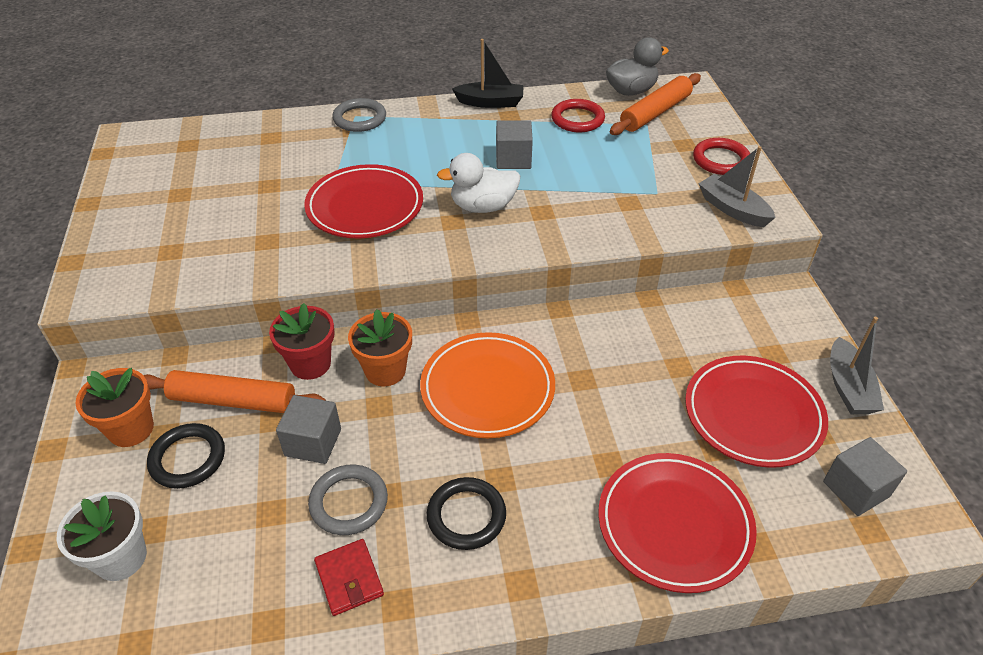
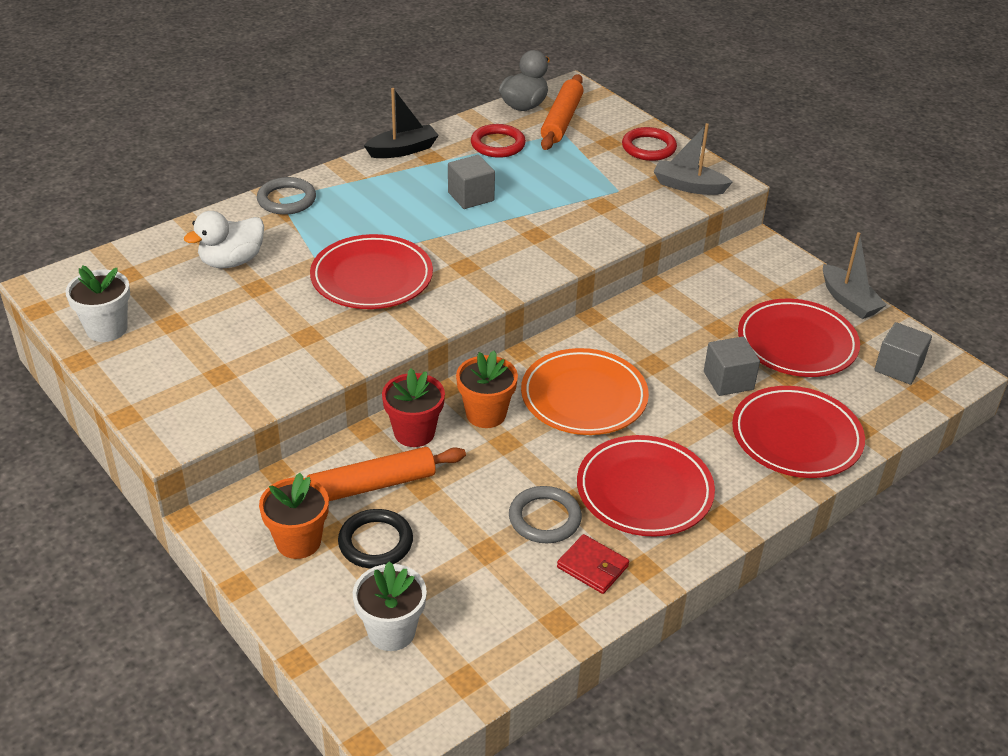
camera: 30 degrees left, 5 degrees down
grey cube [276,395,341,464] -> grey cube moved to [704,336,760,396]
black ring [426,477,506,550] -> red plate [577,435,715,537]
white duck [437,153,520,213] -> white duck moved to [184,211,264,268]
none -> white flower pot [65,265,130,342]

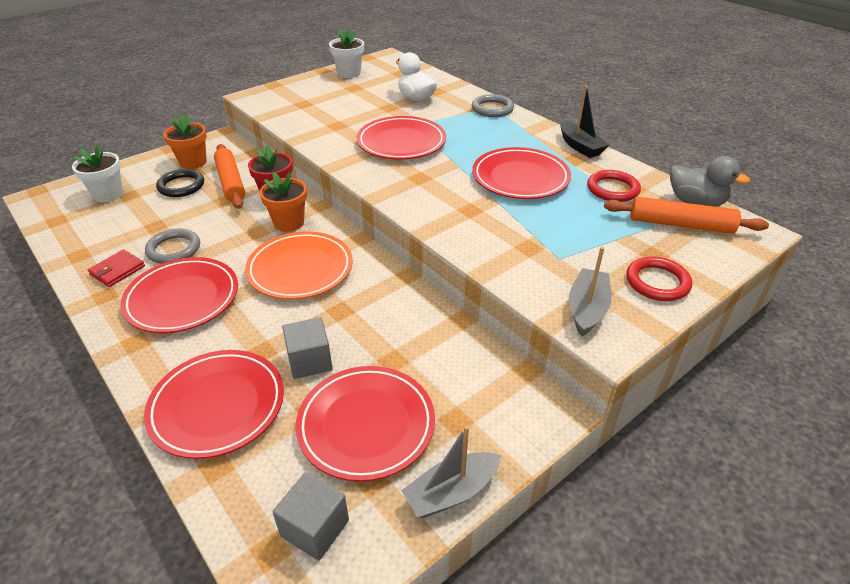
camera: 90 degrees right, 0 degrees up
grey cube [448,155,495,209] -> red plate [472,147,571,199]

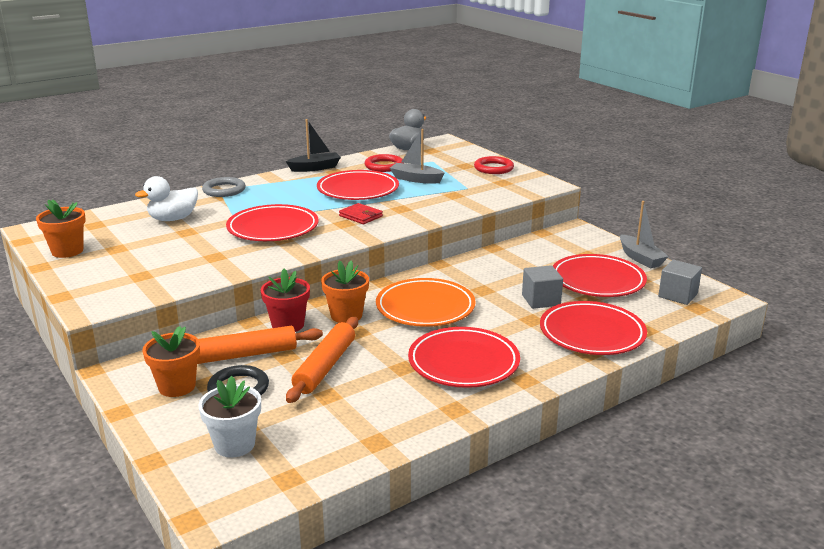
camera: 85 degrees left, 15 degrees down
red wallet [88,249,145,287] -> red wallet moved to [339,203,383,224]
grey ring [145,228,200,264] -> none
white flower pot [329,29,364,78] -> orange flower pot [36,199,86,258]
grey boat [569,247,612,337] -> grey boat moved to [390,129,445,184]
orange rolling pin [604,197,769,234] -> orange rolling pin moved to [286,317,358,403]

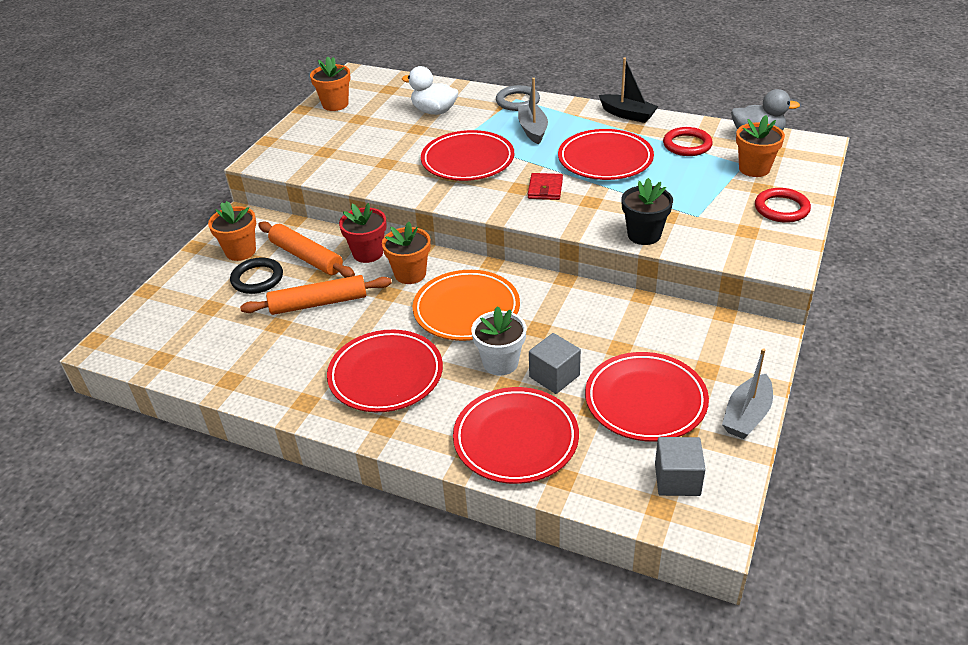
camera: 60 degrees right, 15 degrees up
white flower pot [198,376,261,458] -> white flower pot moved to [471,306,526,375]
grey boat [390,129,445,184] -> grey boat moved to [518,78,548,144]
none -> black flower pot [621,178,673,245]
none -> orange flower pot [736,115,785,177]

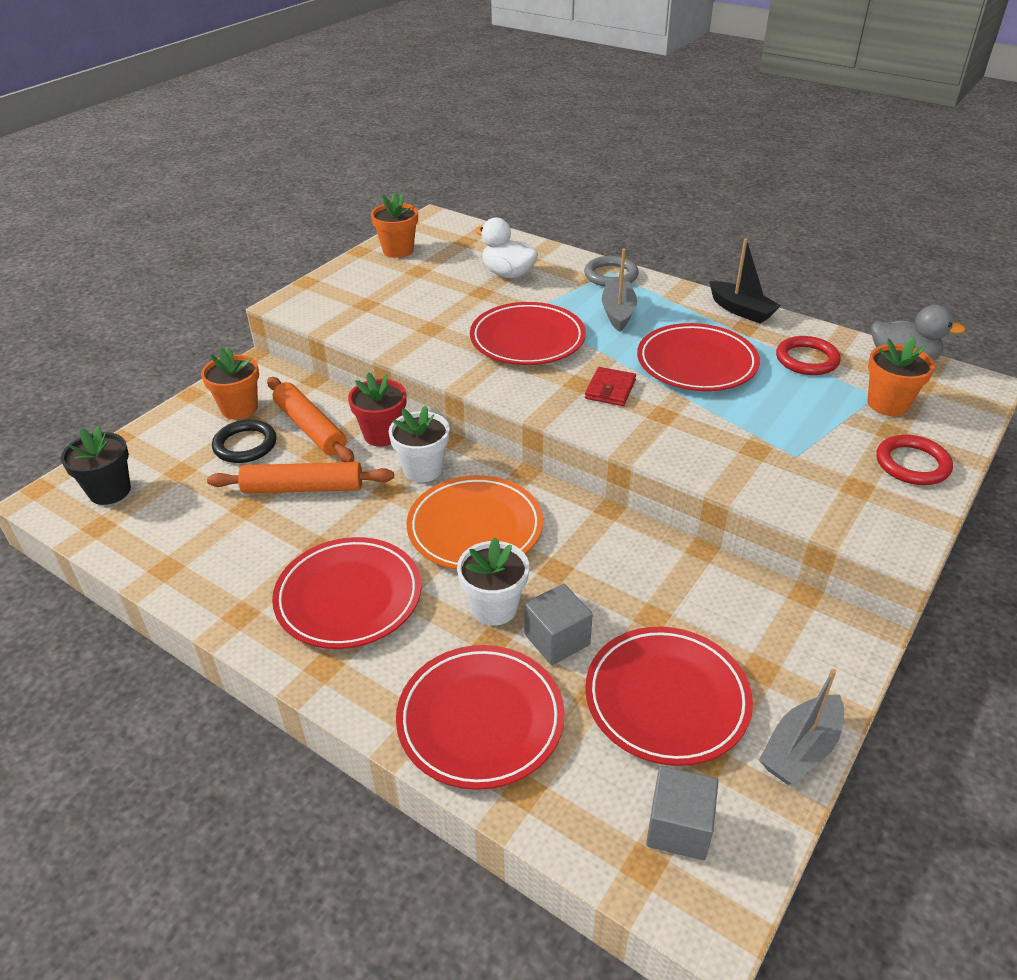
camera: 10 degrees right, 0 degrees up
orange flower pot [382,222,431,284] -> white flower pot [389,406,450,482]
black flower pot [621,178,673,245] -> black flower pot moved to [61,425,131,505]

